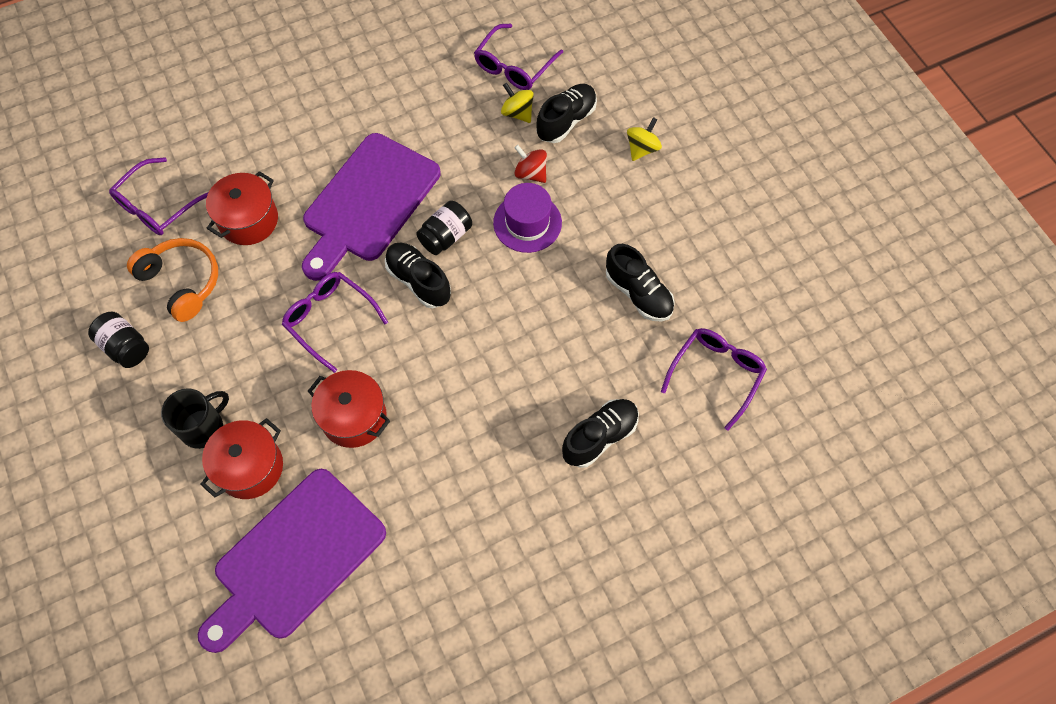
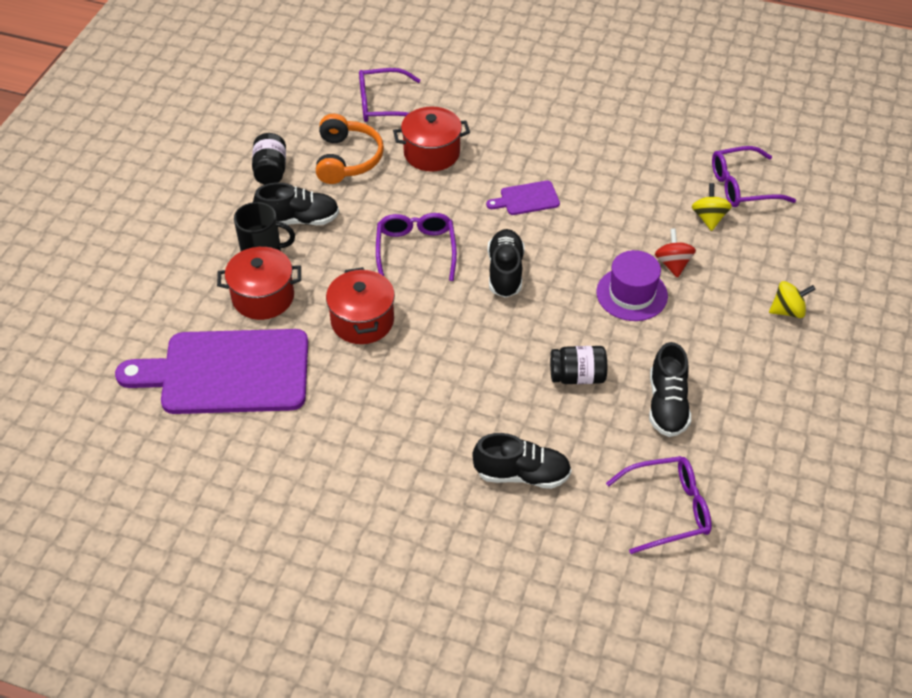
camera: 45 degrees right, 15 degrees down
purple cutting board [302,133,440,281] -> purple cutting board [486,181,560,215], size x0.43
black jar [416,201,472,255] -> black jar moved to [550,346,607,384]
black shoe [536,84,597,143] -> black shoe moved to [253,183,339,225]

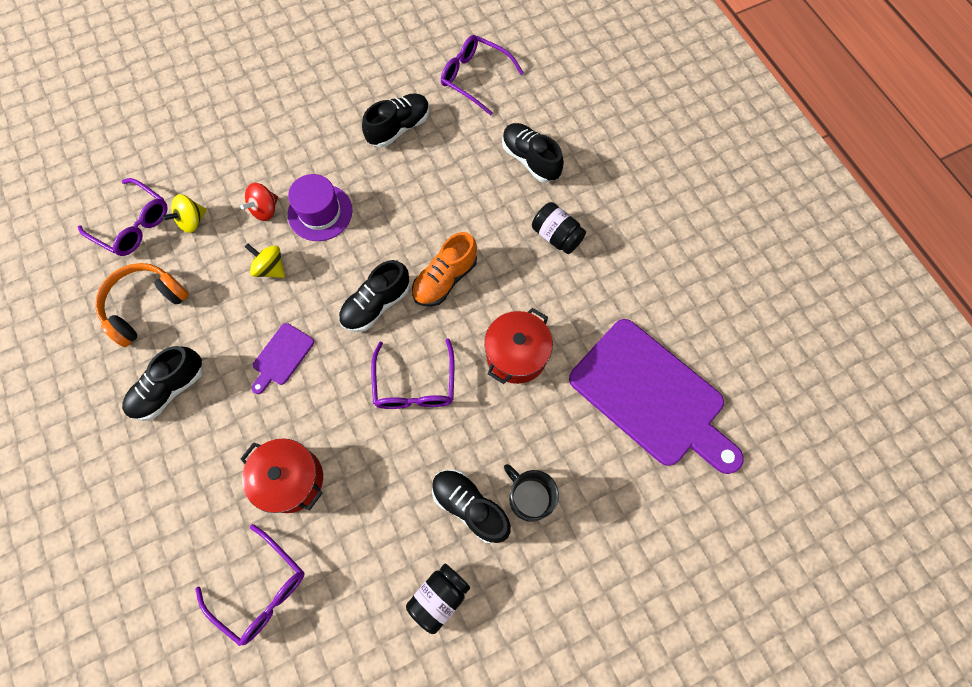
camera: 135 degrees left, 20 degrees up
red pot [217,247,301,320] -> none
orange headphones [316,114,384,184] -> orange headphones moved to [95,263,189,347]
purple glasses [376,213,457,281] -> purple glasses turned 45 degrees counterclockwise [371,338,455,409]
purple cutting board [486,181,560,215] -> purple cutting board turned 90 degrees clockwise [251,323,314,394]
black jar [550,346,607,384] -> black jar moved to [532,202,586,254]
yellow spinning top [769,281,816,318] -> yellow spinning top moved to [245,244,285,278]
none -> black shoe [122,346,203,421]
none -> orange shoe [412,232,477,306]

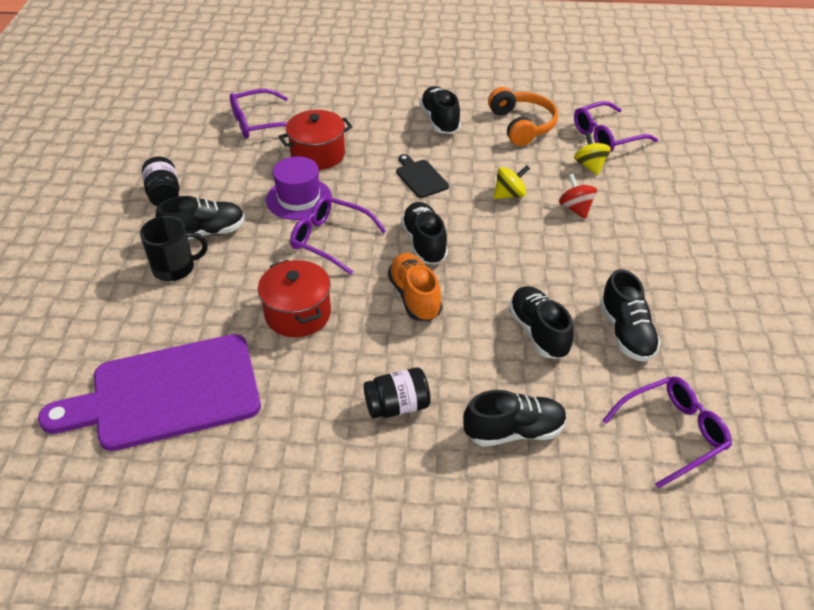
camera: 120 degrees right, 25 degrees down
purple cutting board [251,323,314,394] -> black cutting board [396,154,449,198]
purple hat [288,174,353,241] -> purple hat moved to [266,156,332,220]
none -> black shoe [509,286,574,359]

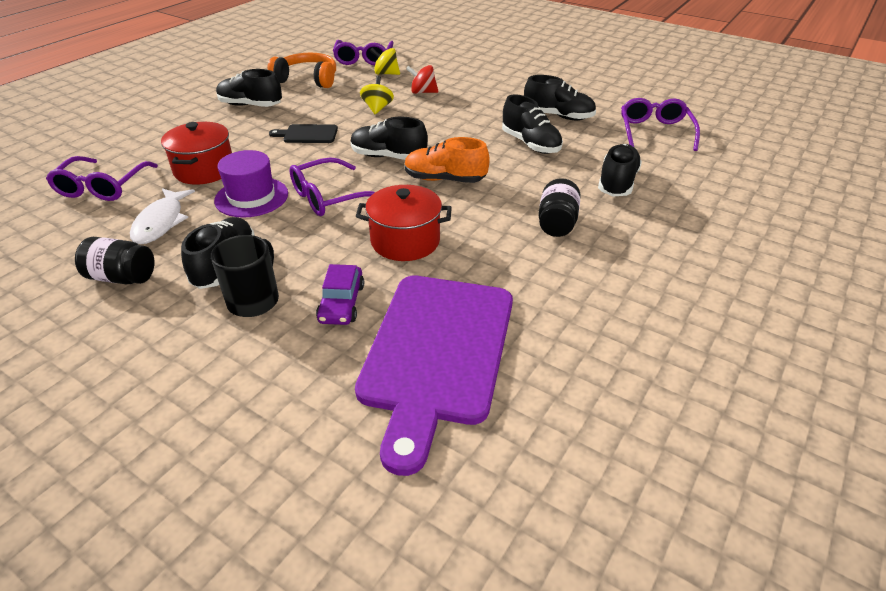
camera: 60 degrees left, 5 degrees down
black shoe [509,286,574,359] -> black shoe turned 135 degrees counterclockwise [502,95,563,154]
none -> white fish [130,188,195,244]
none -> purple car [316,264,364,325]

